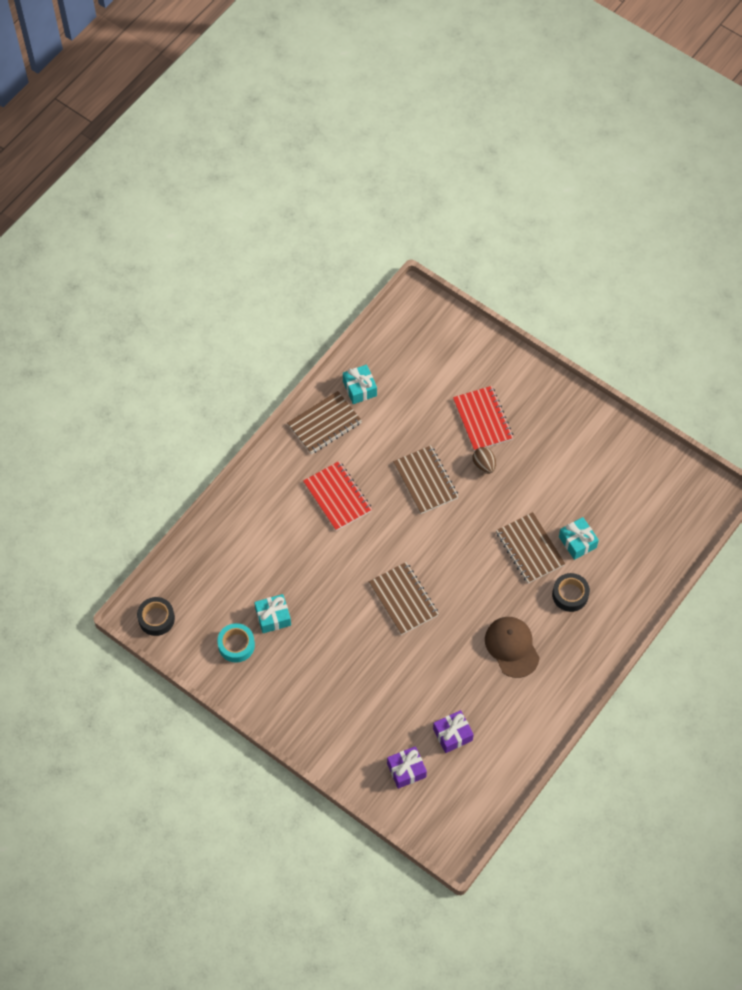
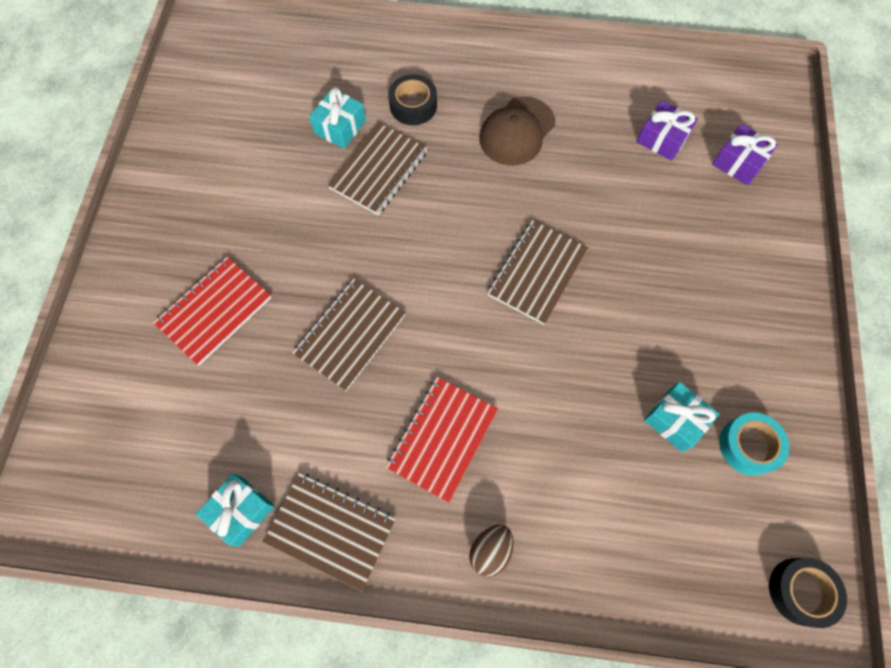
camera: 120 degrees left, 5 degrees up
brown egg [473,447,496,474] -> brown egg moved to [469,525,513,577]

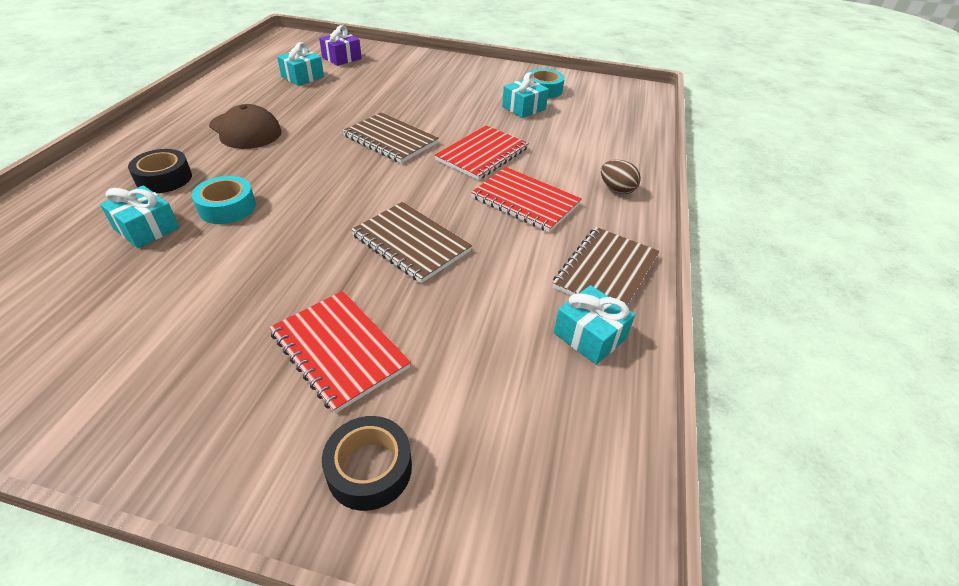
camera: 85 degrees left, 25 degrees down
brown notebook [328,122,427,215] -> turquoise tape [192,176,256,224]
purple gift [637,100,698,161] -> turquoise gift [277,42,324,86]
black tape [769,558,847,628] -> black tape moved to [322,416,412,511]
none -> red notebook [435,125,529,180]

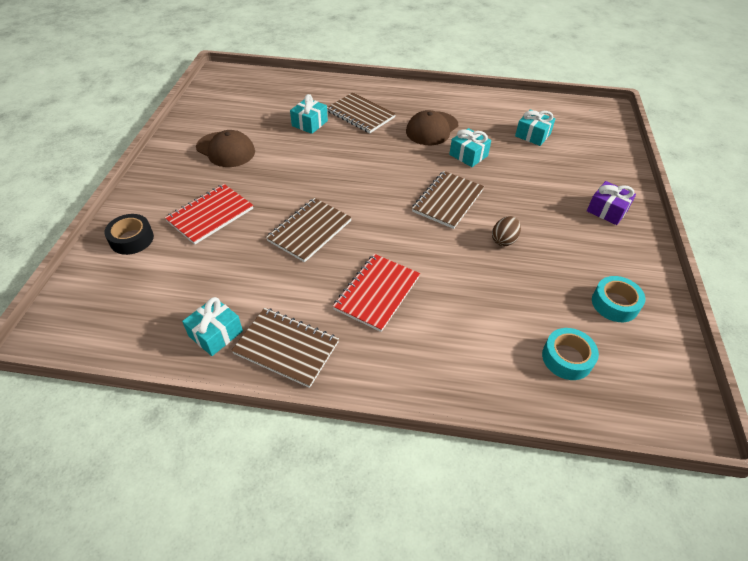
camera: 85 degrees right, 5 degrees up
black tape [128,149,192,193] -> brown notebook [327,92,396,133]
turquoise tape [192,176,256,224] -> turquoise tape moved to [542,328,599,380]
purple gift [319,25,362,66] -> purple gift moved to [587,181,636,225]
red notebook [435,125,529,180] -> none
turquoise gift [502,72,549,118] -> turquoise gift moved to [449,128,491,167]
brown egg [601,160,641,194] -> brown egg moved to [492,216,521,246]
none -> brown cap [196,130,255,167]

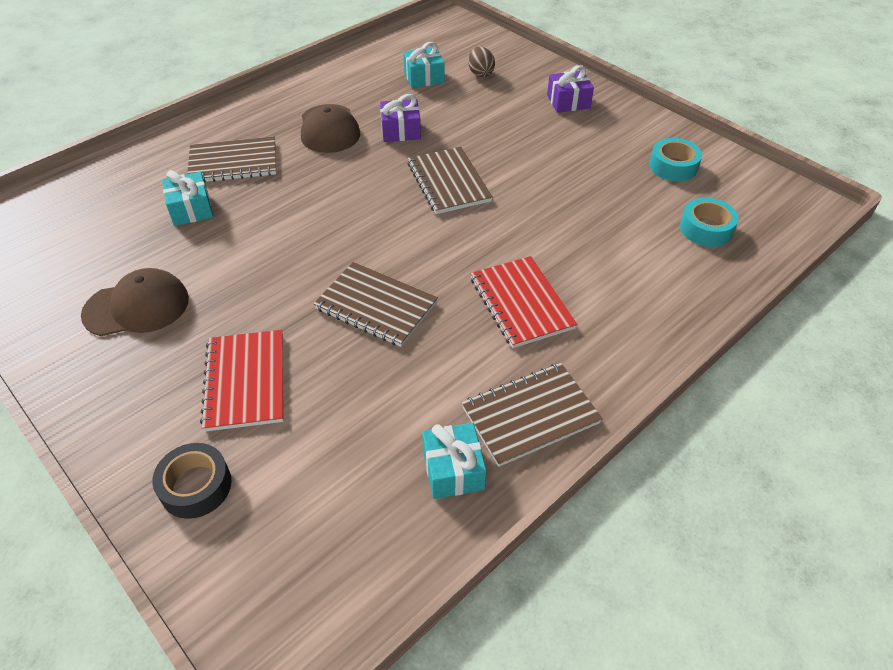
camera: 50 degrees left, 0 degrees up
brown notebook [266,198,352,262] -> brown notebook turned 45 degrees counterclockwise [313,262,438,347]
turquoise gift [449,128,491,167] -> purple gift [380,94,421,142]
brown egg [492,216,521,246] -> brown egg moved to [468,46,495,77]

